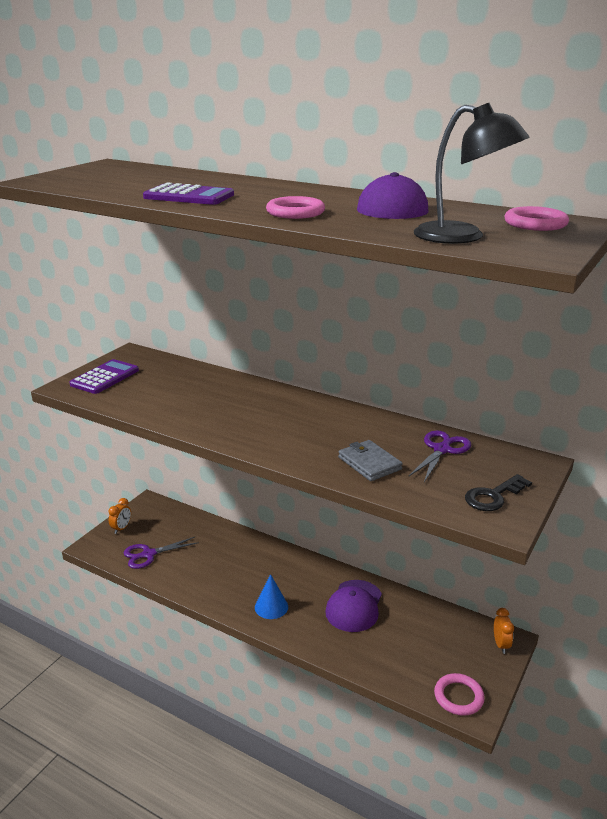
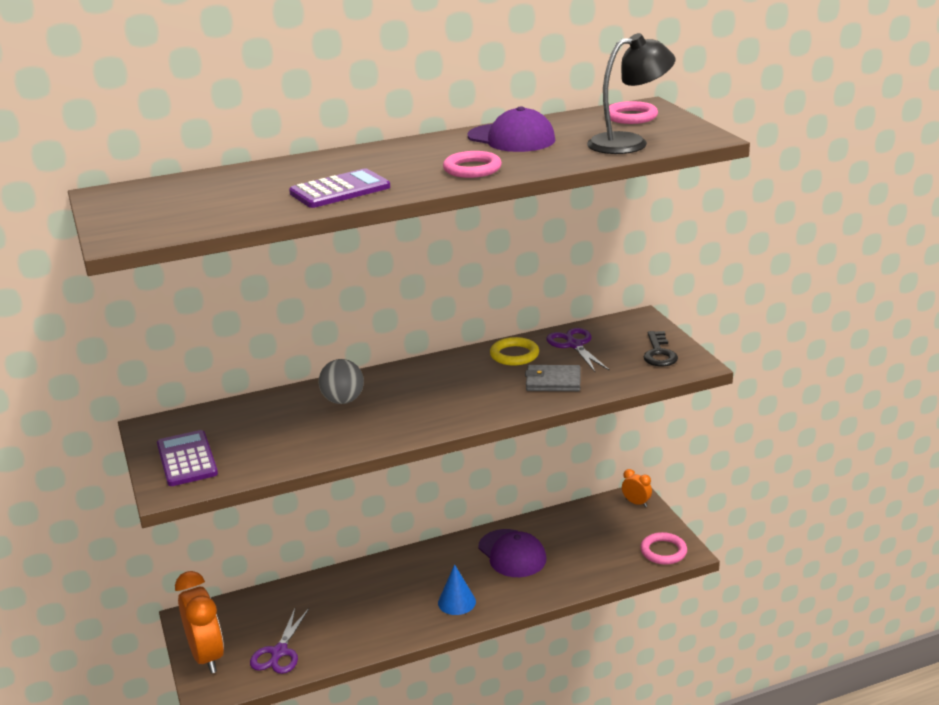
camera: 50 degrees left, 0 degrees up
orange clock [108,498,131,534] -> orange clock [175,571,224,674], size x2.08
none -> grey ball [319,359,364,404]
none -> yellow ring [490,337,539,365]

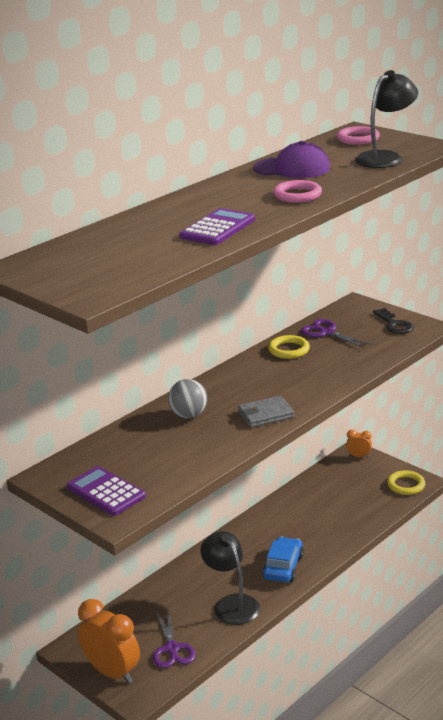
camera: 25 degrees left, 0 degrees up
blue cone [438,564,476,615] -> blue car [262,537,304,582]
purple cap [478,529,546,577] -> none
grey wallet [525,365,581,391] -> grey wallet moved to [238,396,294,428]
pink ring [640,532,687,565] -> yellow ring [387,470,425,495]
none -> black lamp [200,531,260,625]

